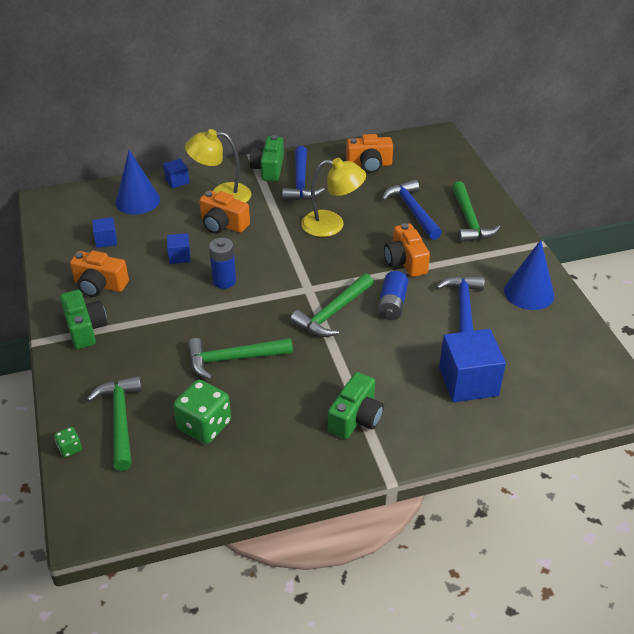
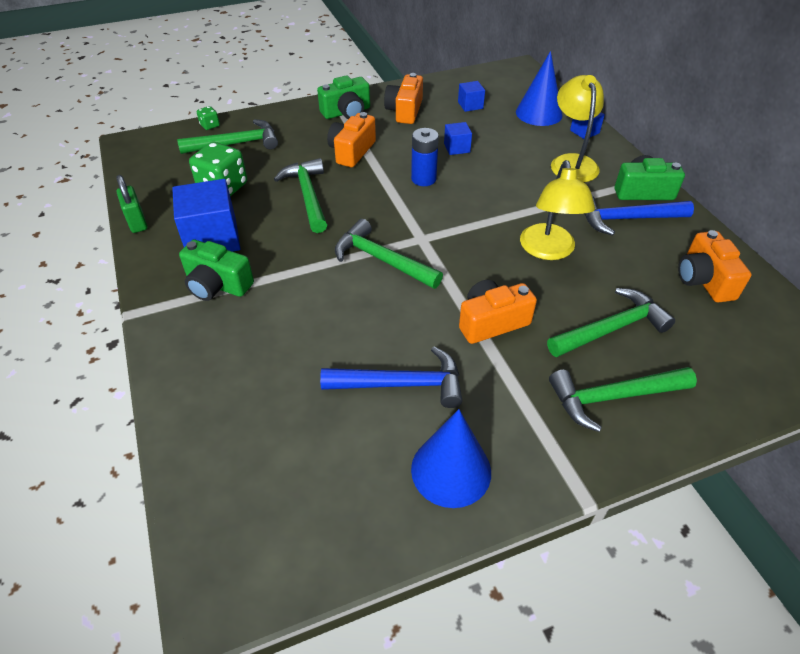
camera: 85 degrees right, 5 degrees up
orange camera [199,191,250,234] -> orange camera moved to [327,112,376,167]
blue battery [377,271,408,320] -> none
blue hammer [382,179,442,240] -> green hammer [547,288,675,357]
blue cube [439,329,506,402] -> blue cube moved to [172,179,240,252]
none -> green padlock [116,175,147,233]

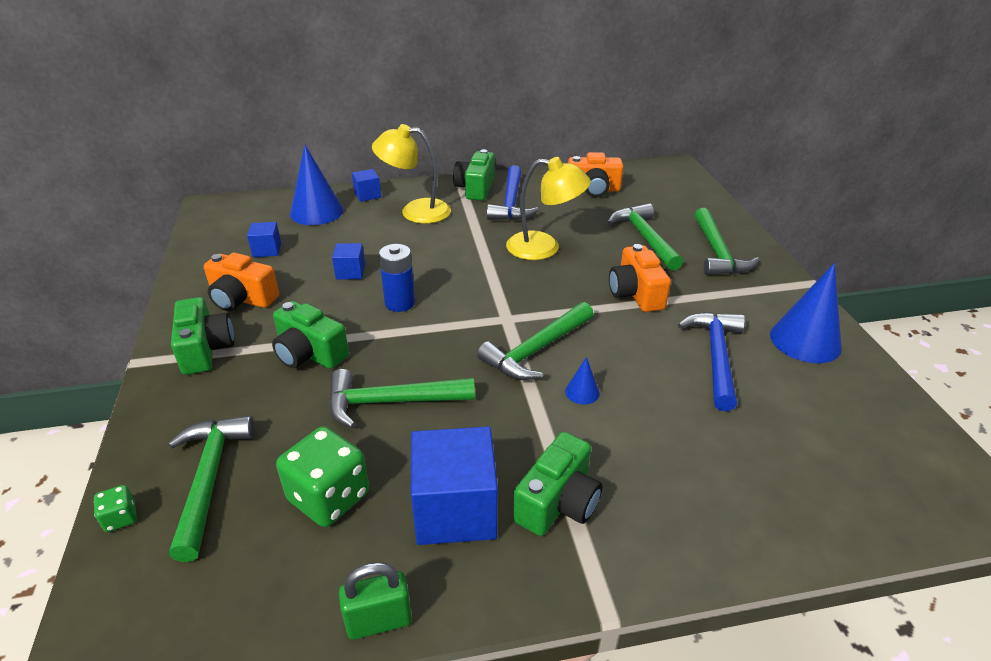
camera: 80 degrees left, 10 degrees down
orange camera [327,112,376,167] -> green camera [272,301,349,369]
none -> blue cone [565,357,600,405]

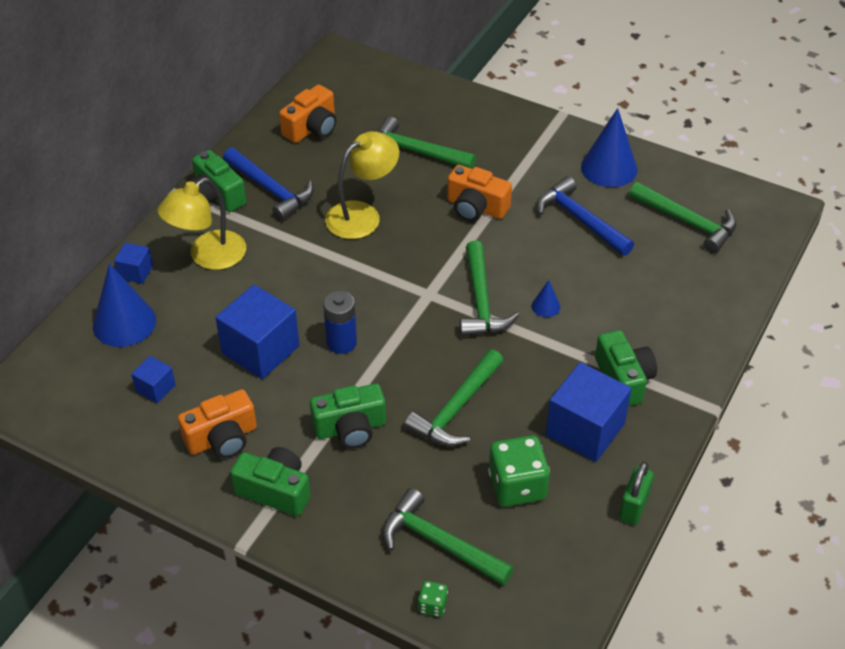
camera: 50 degrees left, 10 degrees up
blue cube [332,243,365,280] -> blue cube [215,285,299,379], size x2.00
green hammer [694,208,759,275] -> green hammer moved to [629,182,736,254]

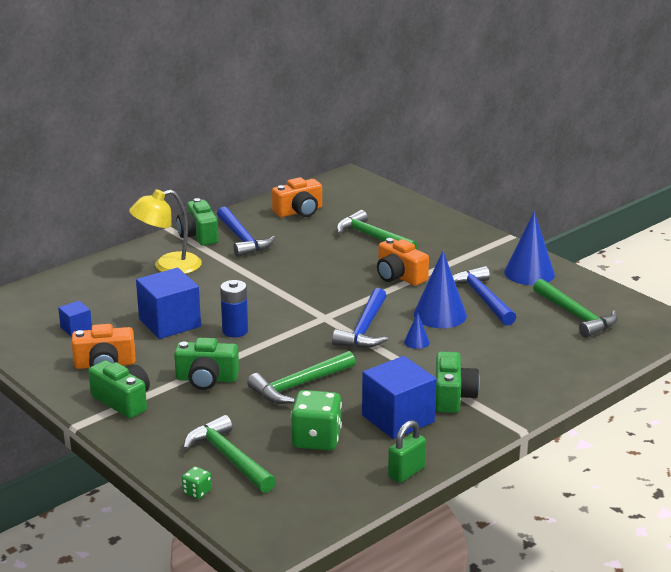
camera: 20 degrees right, 20 degrees down
blue cone [93,264,156,347] -> blue cone moved to [414,251,467,328]
blue cube [114,243,153,284] -> none
yellow lamp [325,131,399,239] -> none
green hammer [460,241,519,337] -> blue hammer [332,288,388,348]

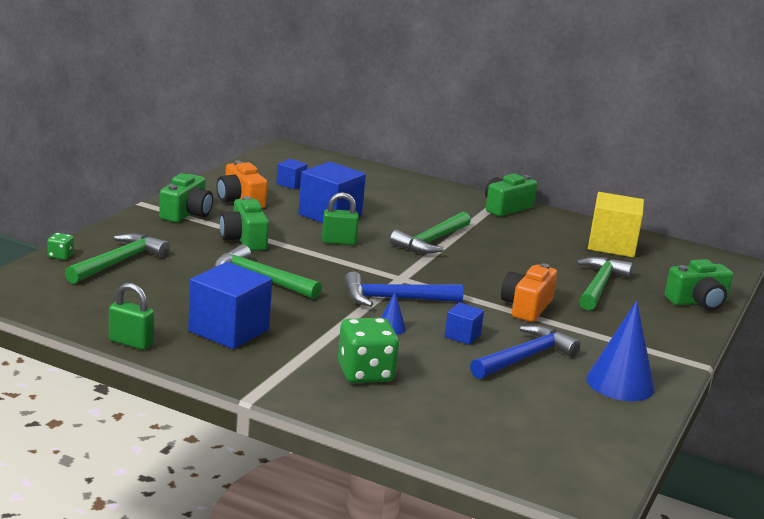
camera: 65 degrees right, 5 degrees down
yellow lamp [129,189,202,274] -> none
blue hammer [217,207,276,257] -> none
blue battery [220,280,248,337] -> green padlock [322,192,359,245]
orange camera [272,177,322,217] -> yellow cube [588,192,644,257]
green dice [291,390,342,450] -> green dice moved to [338,318,399,383]
blue cone [414,251,467,328] -> blue cube [444,302,484,345]
green camera [435,352,480,413] -> green camera moved to [665,259,733,310]
green hammer [533,279,618,338] -> green hammer moved to [390,212,471,254]

